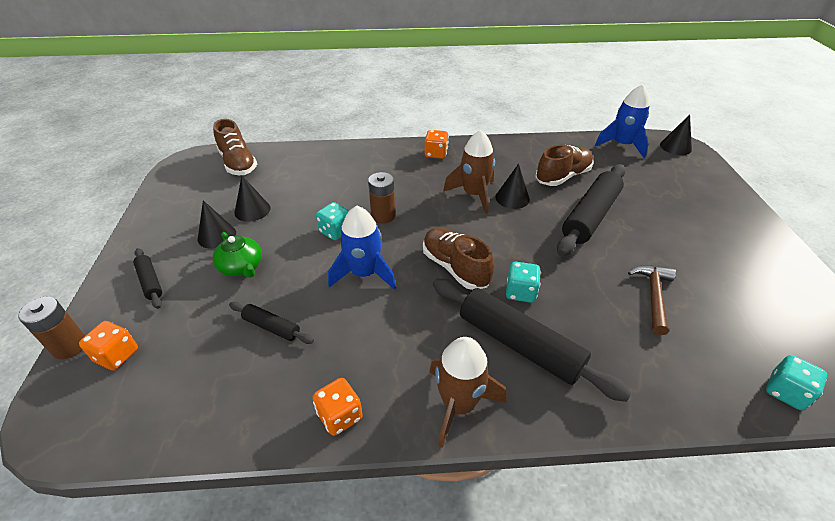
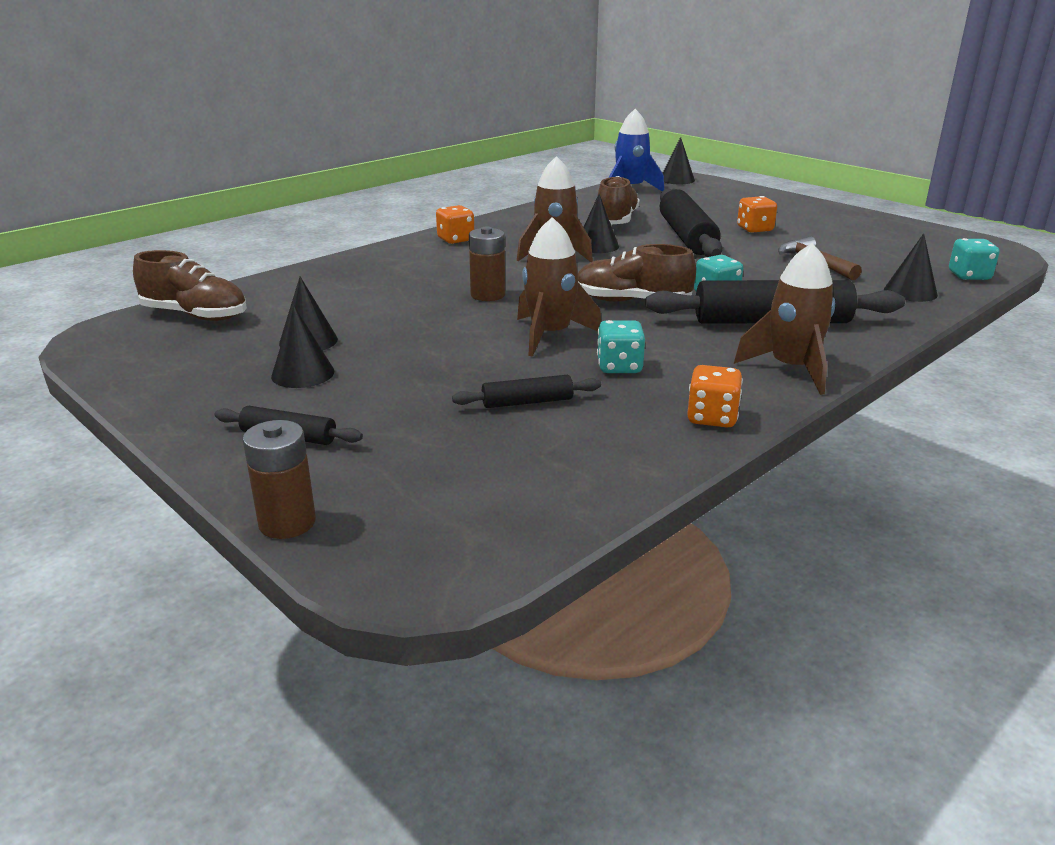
camera: 40 degrees left, 15 degrees down
orange dice [79,321,138,370] -> orange dice moved to [737,196,777,233]
green teapot [213,232,262,278] -> none
turquoise dice [316,202,349,240] -> turquoise dice moved to [597,320,645,373]
blue rocket [328,206,396,290] -> brown rocket [517,217,601,357]
none -> black cone [884,233,938,302]

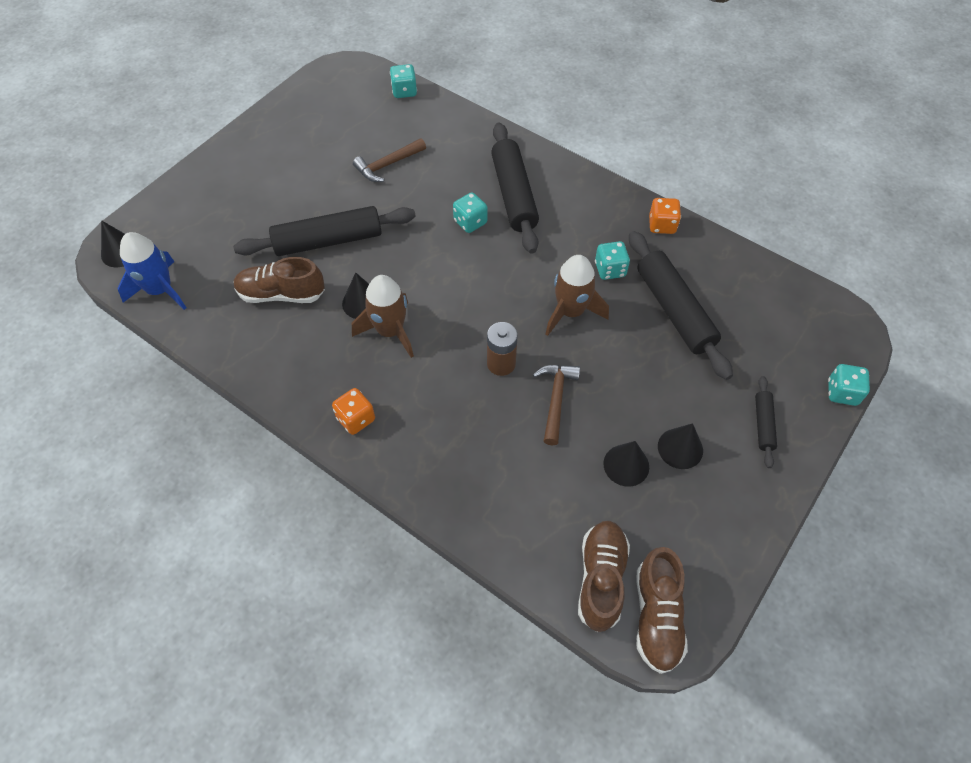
camera: 100 degrees left, 30 degrees up
brown battery [242,420,316,539] -> turquoise dice [828,364,870,406]
black rolling pin [452,375,601,408] -> black rolling pin [629,231,733,380], size x2.03
brown shoe [578,244,696,302] -> brown shoe moved to [636,547,688,674]
brown rocket [734,243,835,395] -> none
orange dice [737,196,777,233] -> none
black cone [884,233,938,302] -> none
none -> brown hammer [533,365,580,446]

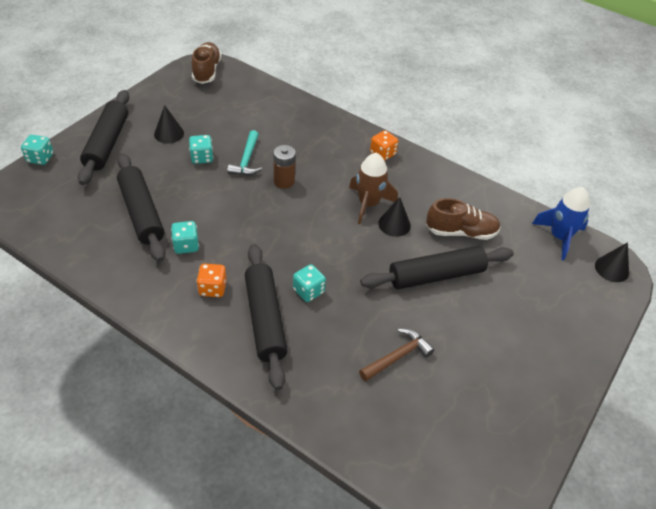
camera: 175 degrees right, 10 degrees down
turquoise dice [390,64,417,98] -> turquoise dice moved to [189,135,213,164]
brown hammer [533,365,580,446] -> turquoise hammer [227,130,262,175]
brown rocket [545,255,609,336] -> none
brown shoe [578,521,630,632] -> none
black cone [603,441,649,487] -> none
orange dice [649,198,681,234] -> orange dice moved to [197,264,227,297]
black rolling pin [755,376,777,468] -> black rolling pin [78,90,129,185], size x2.03

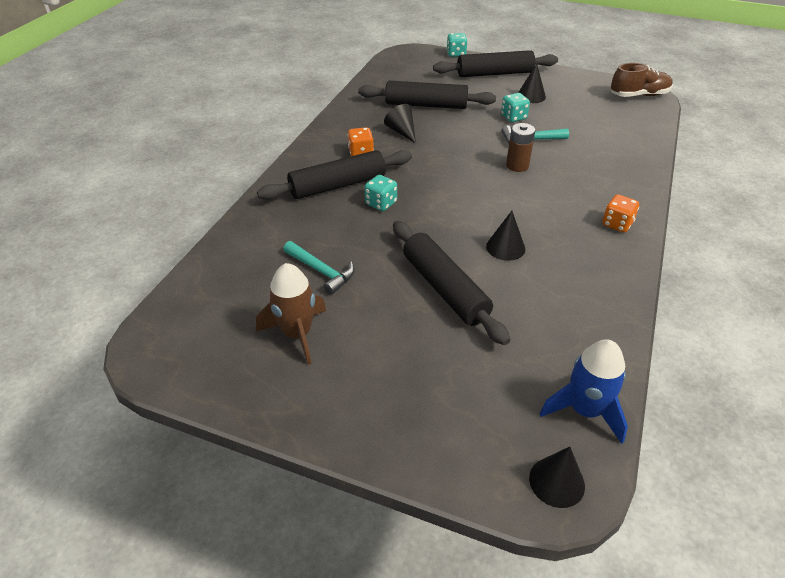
camera: 80 degrees right, 5 degrees down
black rolling pin [117,153,165,262] -> black rolling pin turned 45 degrees clockwise [358,81,496,109]
turquoise dice [171,221,199,254] -> black cone [384,104,416,143]
brown rocket [349,153,398,224] -> brown rocket moved to [256,263,326,365]
brown hammer [359,328,434,381] -> turquoise hammer [283,241,355,295]
brown shoe [426,198,501,240] -> none

